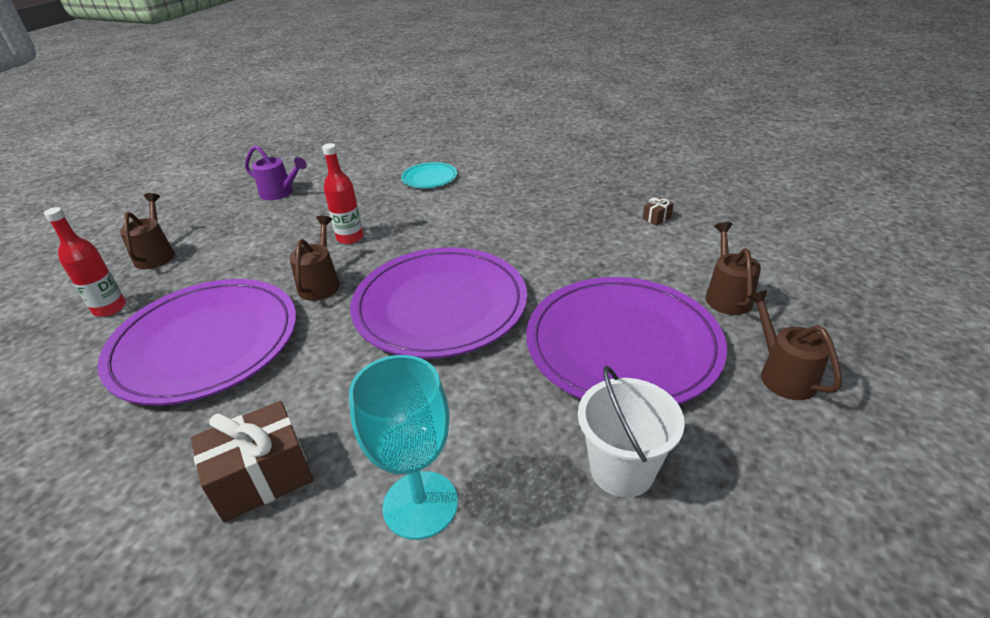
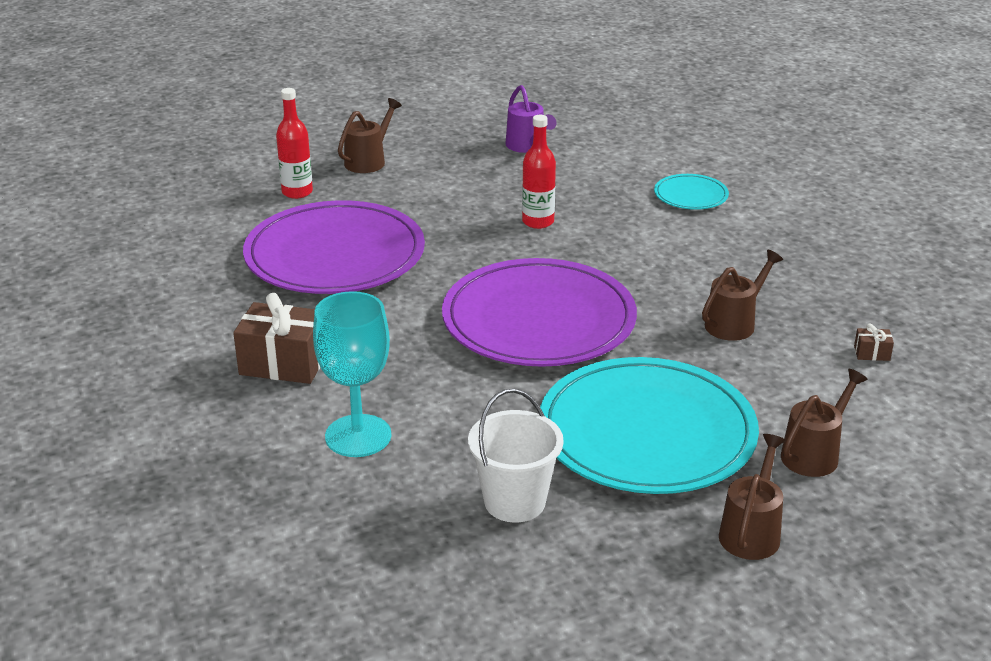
camera: 40 degrees right, 5 degrees down
brown watering can [289,215,340,301] -> brown watering can moved to [702,250,783,341]
purple plate [526,277,727,405] -> turquoise plate [540,357,759,494]

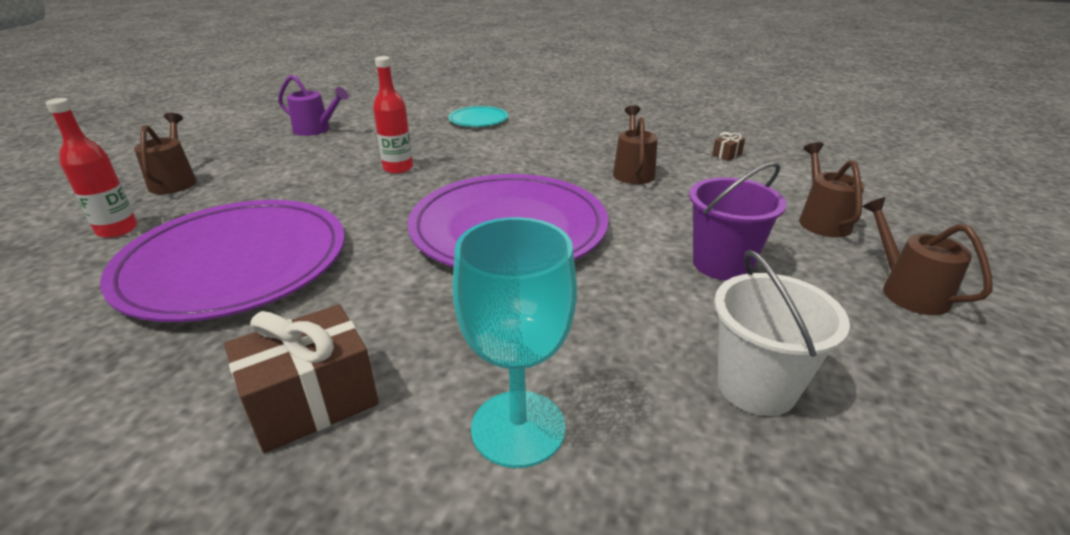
camera: 45 degrees left, 0 degrees up
turquoise plate [540,357,759,494] -> purple bucket [689,162,787,281]

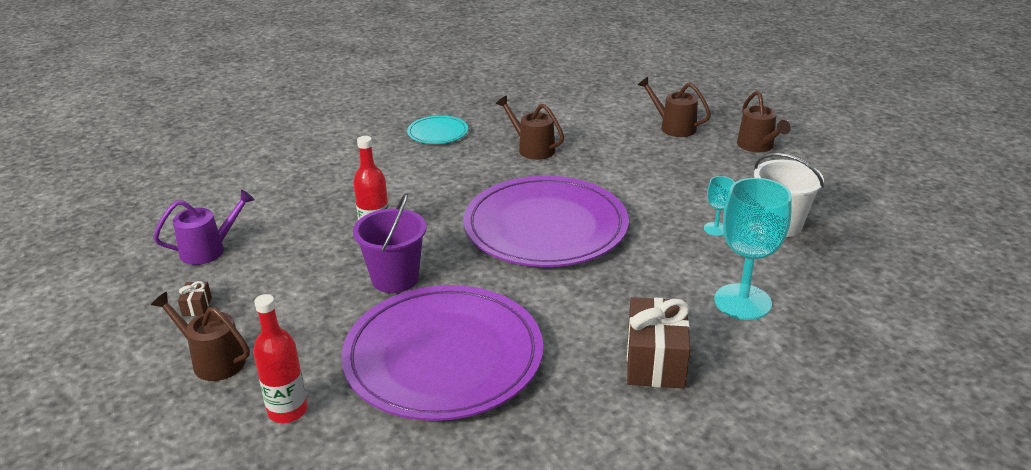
camera: 50 degrees left, 0 degrees up
turquoise plate [449,106,508,127] -> turquoise plate moved to [407,115,468,144]
purple bucket [689,162,787,281] -> purple bucket moved to [353,193,427,293]
brown gift [712,132,745,161] -> brown gift moved to [178,281,212,316]
brown watering can [862,197,993,315] -> brown watering can turned 120 degrees counterclockwise [737,91,791,153]
none -> turquoise goblet [704,176,735,236]

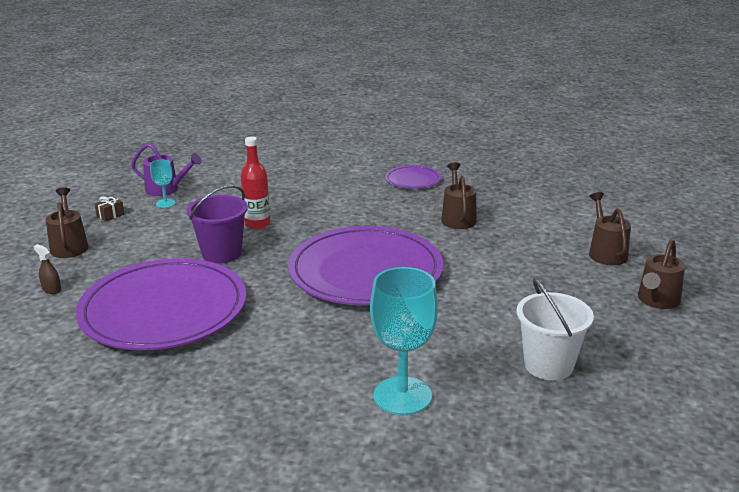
camera: 45 degrees right, 5 degrees down
red bottle [253,294,308,423] -> brown spray bottle [33,244,61,294]
turquoise plate [407,115,468,144] -> purple plate [385,165,441,189]
brown gift [627,297,690,389] -> none
turquoise goblet [704,176,735,236] -> turquoise goblet moved to [150,160,175,208]

